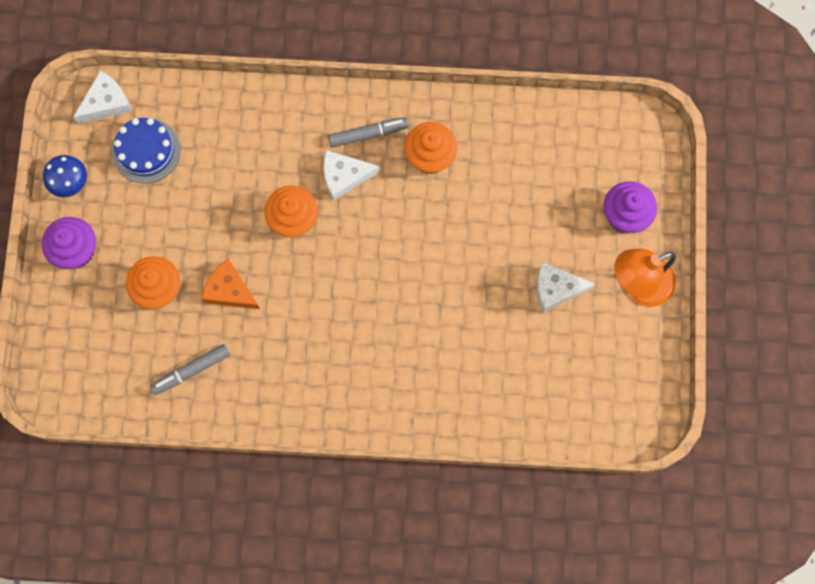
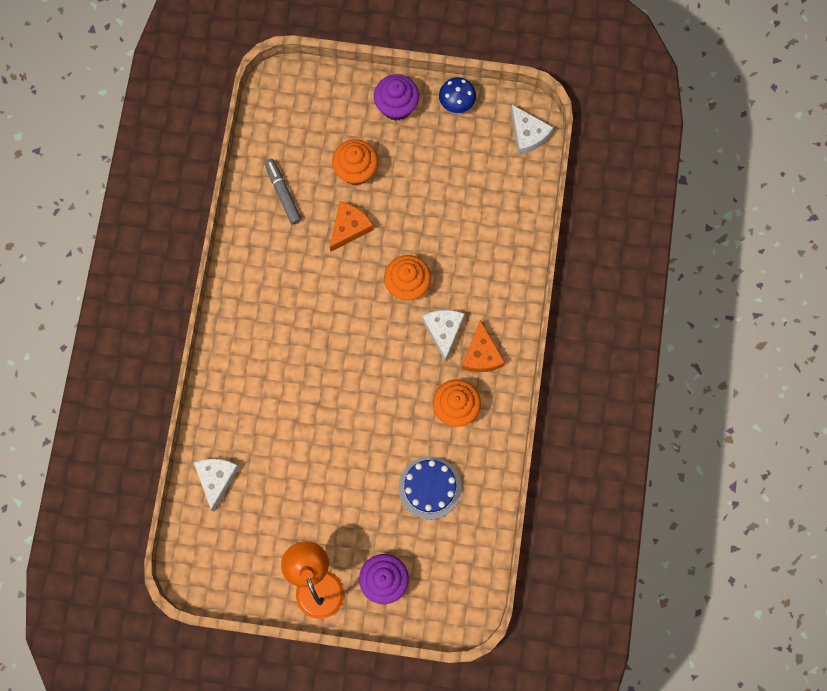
camera: 95 degrees right, 0 degrees up
blue cake [112,118,181,184] -> blue cake moved to [398,456,462,520]
grey marker [328,117,409,148] -> orange cheese [461,320,505,372]
white cheese [536,262,595,313] -> white cheese moved to [194,459,239,512]

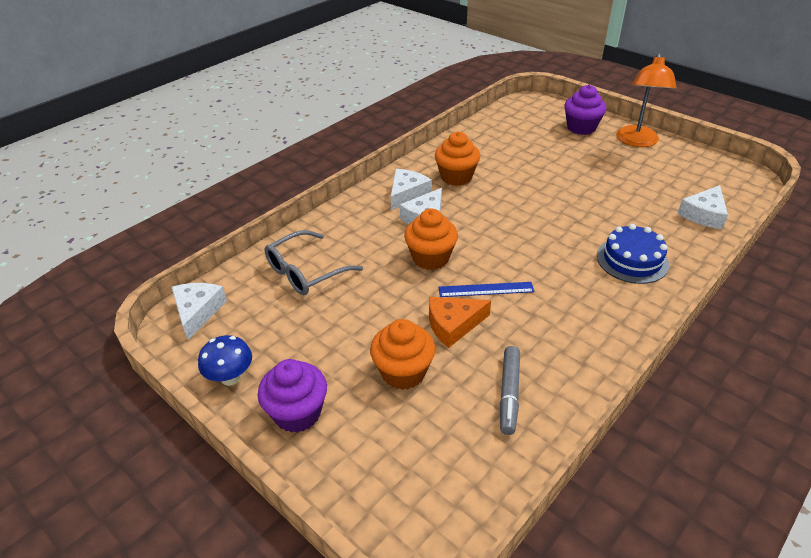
camera: 145 degrees left, 35 degrees down
blue cake [398,456,462,520] -> blue cake moved to [597,224,669,284]
orange cheese [461,320,505,372] -> white cheese [391,169,432,210]
none -> grey glasses [264,230,363,295]
none -> blue ruler [439,282,534,297]

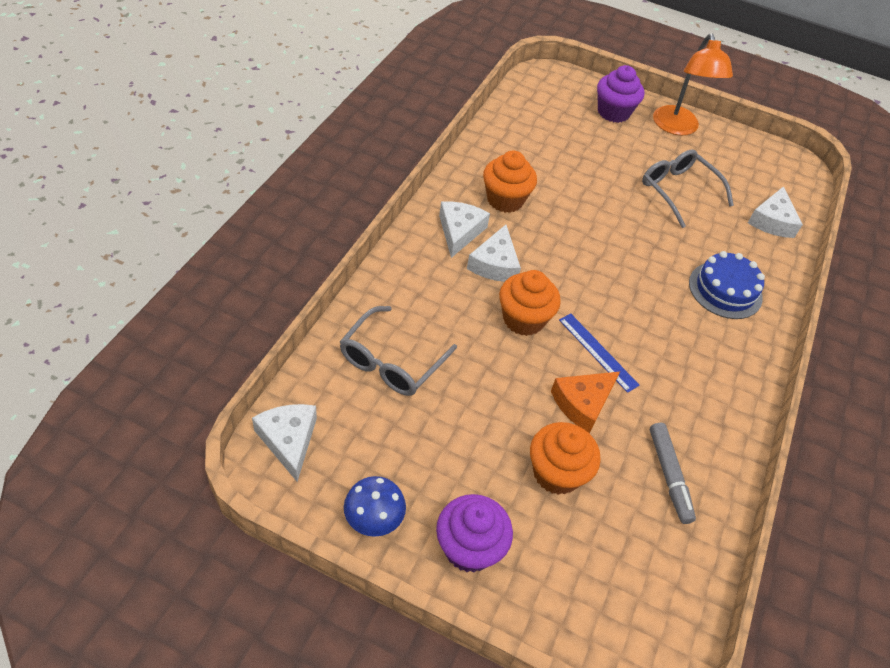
camera: 25 degrees left, 10 degrees up
blue ruler [439,282,534,297] -> blue ruler turned 75 degrees clockwise [559,313,640,393]
none -> grey glasses [642,149,734,228]

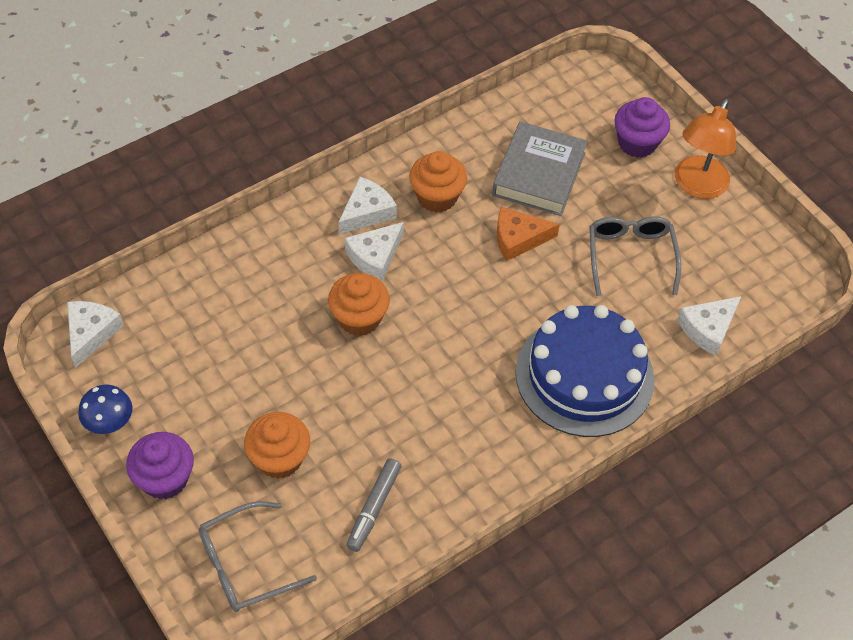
camera: 35 degrees right, 5 degrees up
grey glasses [340,306,457,396] -> grey glasses moved to [199,501,317,612]
orange cheese [551,371,620,433] -> orange cheese moved to [497,207,560,261]
blue ruler [559,313,640,393] -> none
blue cake [689,251,765,319] -> blue cake [516,305,655,437], size x1.71
none -> grey book [492,121,588,216]

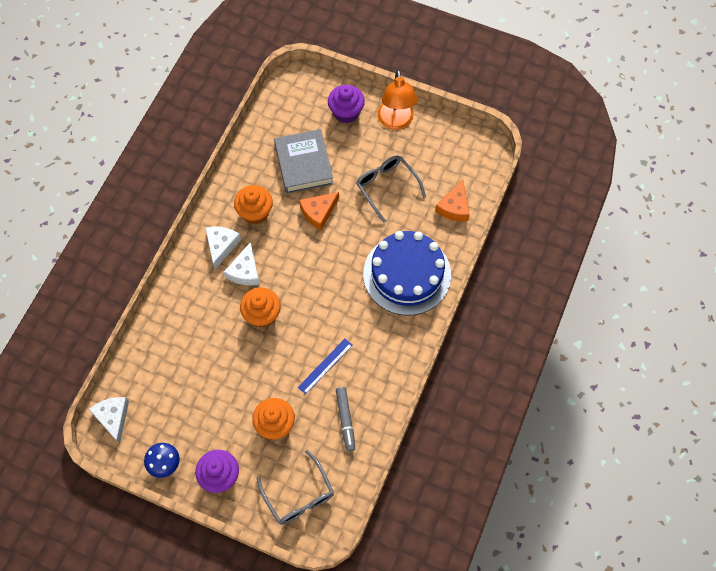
camera: 30 degrees left, 10 degrees up
grey glasses [199,501,317,612] -> grey glasses turned 60 degrees counterclockwise [257,450,334,525]
white cheese [677,296,741,356] -> orange cheese [435,180,470,221]
none -> blue ruler [298,339,353,394]

